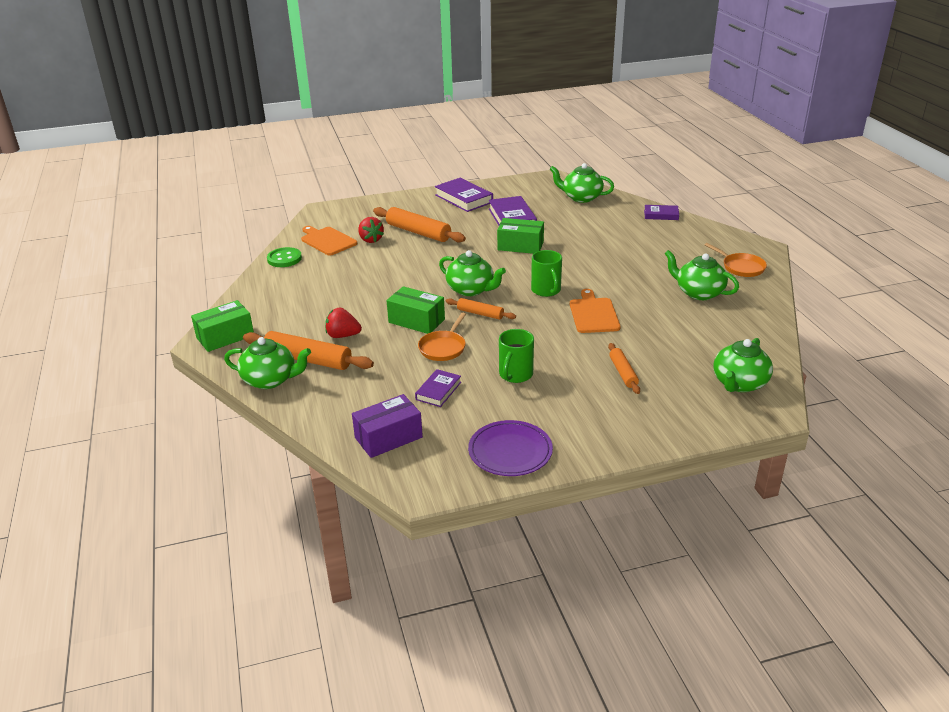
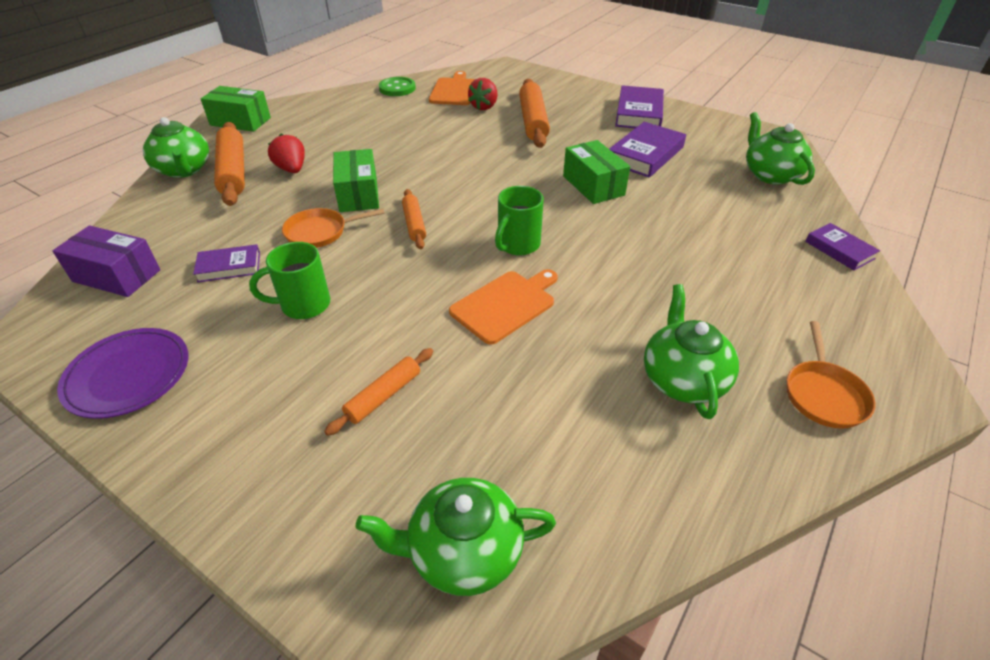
camera: 50 degrees right, 10 degrees up
green teapot [439,250,506,296] -> none

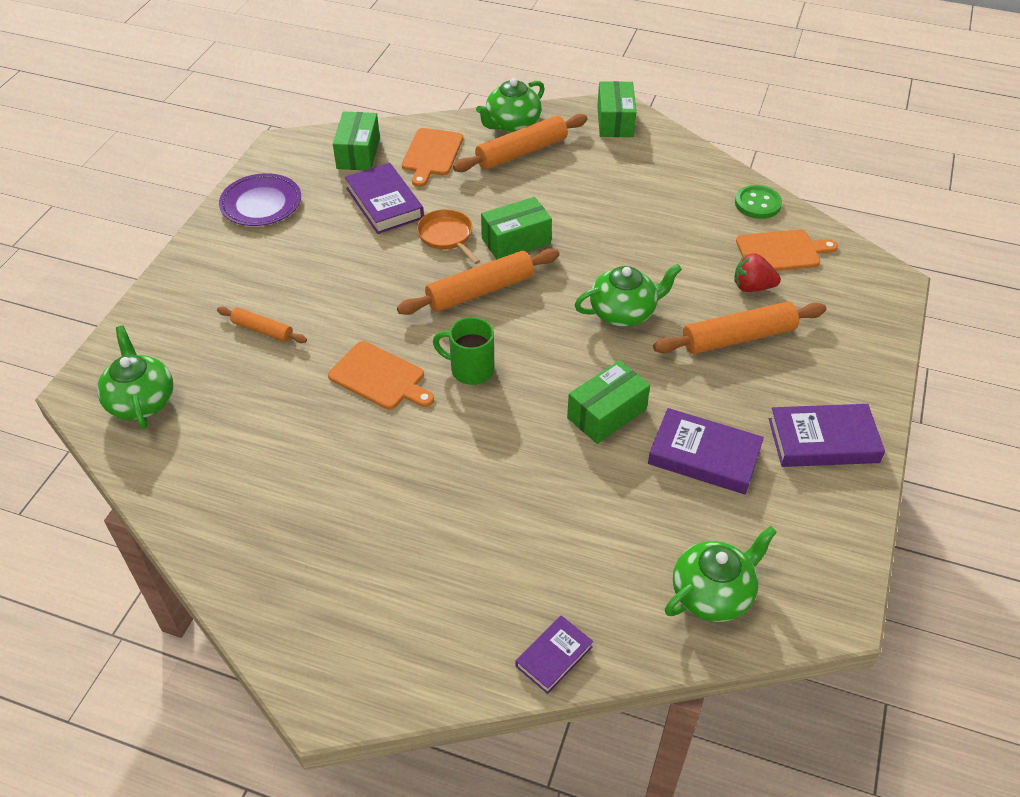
camera: 75 degrees right, 5 degrees up
purple box [52,225,160,297] -> green box [333,111,380,170]
purple book [193,244,260,283] -> purple book [345,163,424,234], size x1.67
green mug [249,242,330,319] -> none
red strawberry [268,134,305,173] -> none
orange rolling pin [402,189,426,249] -> orange rolling pin [397,248,559,315], size x1.77
green teapot [644,284,739,419] -> green teapot moved to [575,264,682,327]
orange pan [787,321,876,429] -> none
none -> orange cutting board [402,128,463,187]

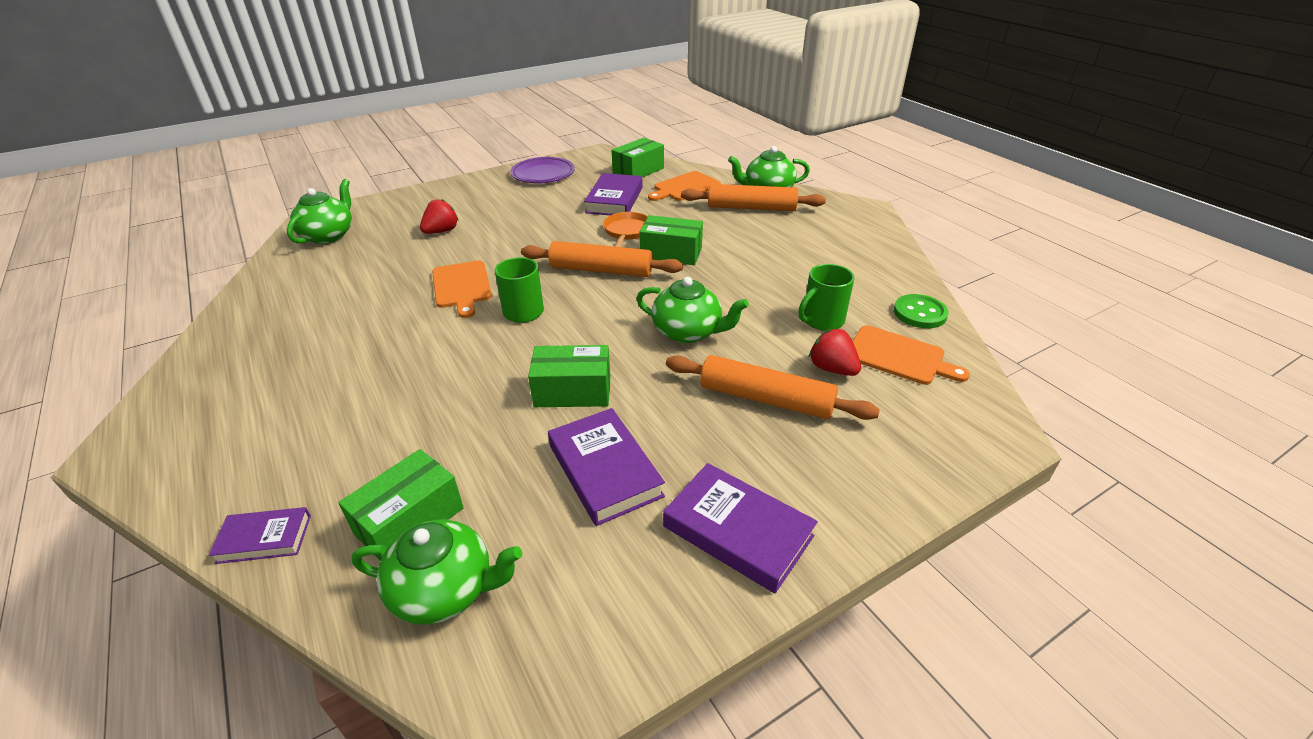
camera: 40 degrees right, 10 degrees down
orange rolling pin [217,307,307,343] -> red strawberry [420,199,459,234]
green box [597,81,637,137] -> green box moved to [338,449,464,561]
none -> green mug [798,264,854,331]

